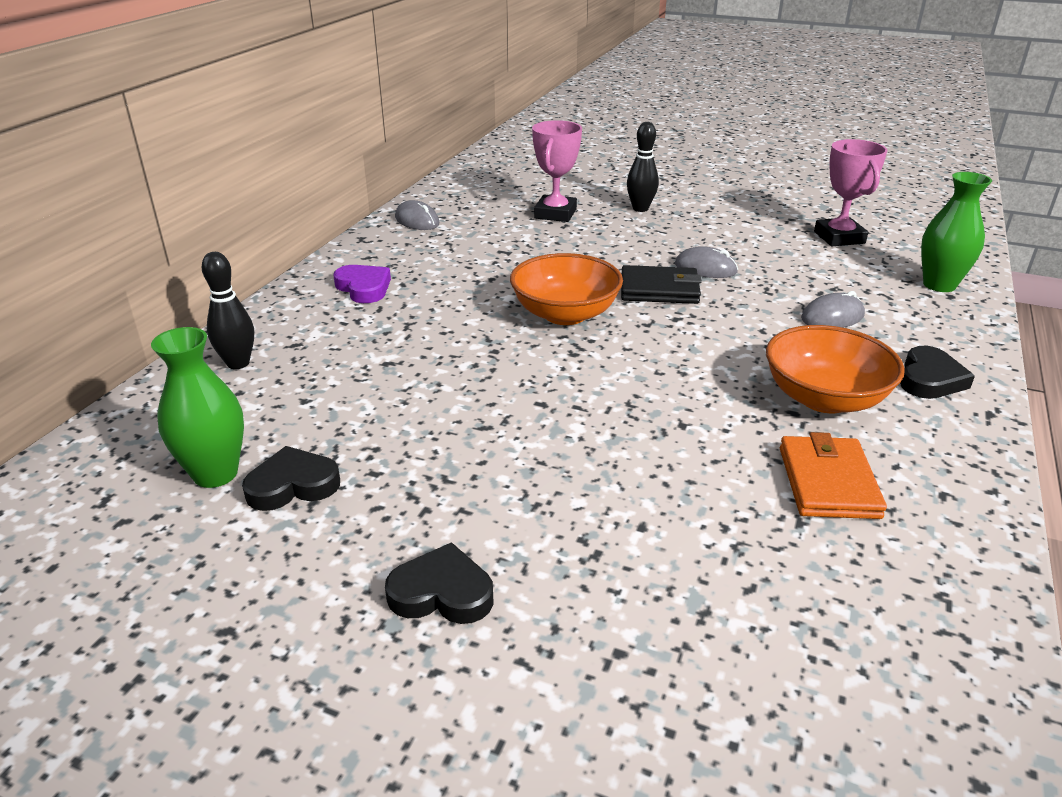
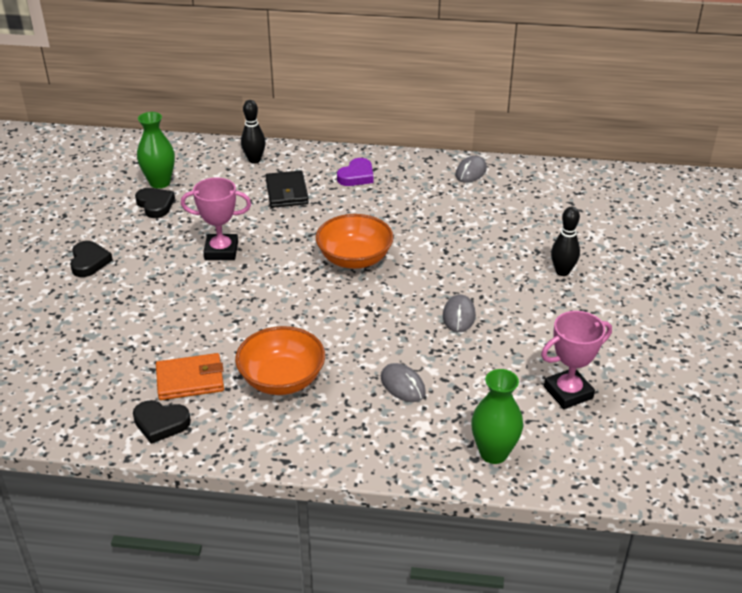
camera: 75 degrees right, 5 degrees up
pink trophy [532,120,582,222] -> pink trophy moved to [181,177,251,260]
black wallet [621,265,702,304] -> black wallet moved to [266,171,309,208]
black heart [900,346,975,399] -> black heart moved to [133,400,191,444]

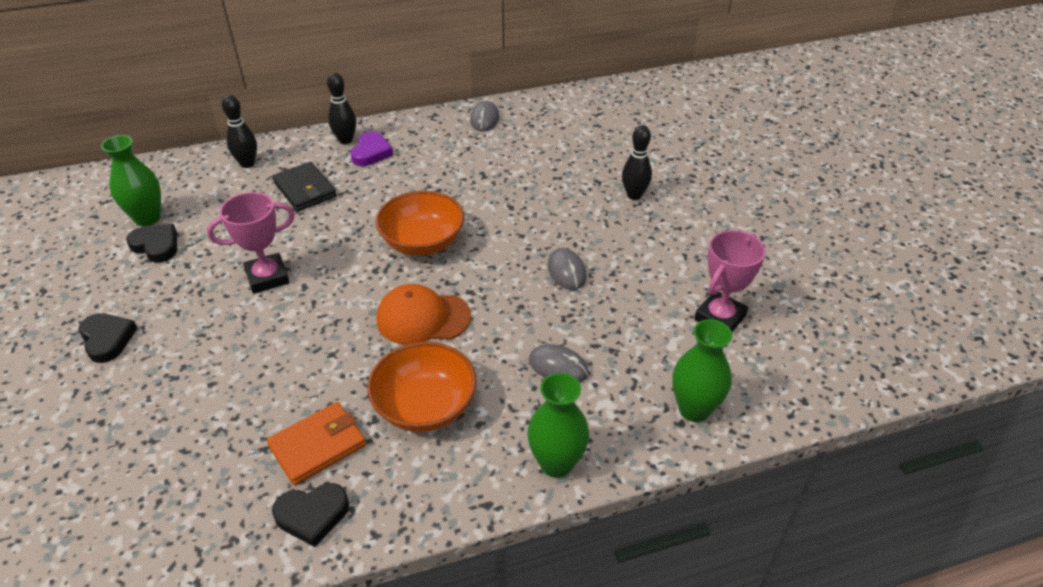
camera: 25 degrees left, 5 degrees up
none -> black bowling pin [327,73,356,144]
none -> orange cap [377,284,471,344]
none -> green vase [527,373,589,478]

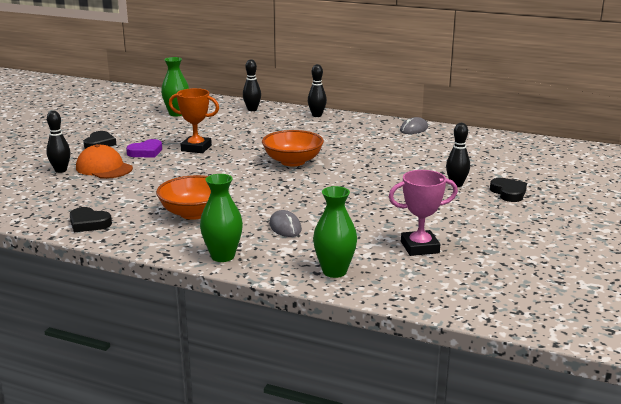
camera: 40 degrees right, 20 degrees down
black heart [126,224,177,263] -> black heart moved to [490,178,527,202]
pink trophy [207,192,295,294] -> orange trophy [169,88,219,153]
orange wallet [267,402,366,485] -> none
black wallet [272,162,337,211] -> none
purple heart [350,131,393,166] -> purple heart moved to [126,139,162,157]
orange cap [377,284,471,344] -> orange cap moved to [76,144,133,179]
grey mouse [547,248,587,290] -> none
none -> black bowling pin [46,111,70,173]

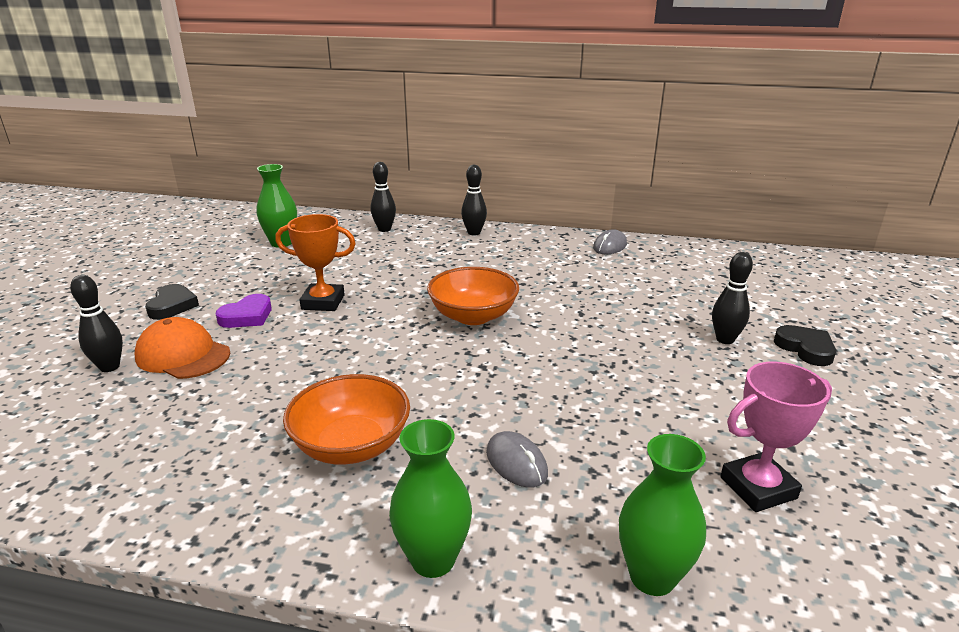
camera: 10 degrees left, 5 degrees up
black heart [70,207,112,232] -> none

